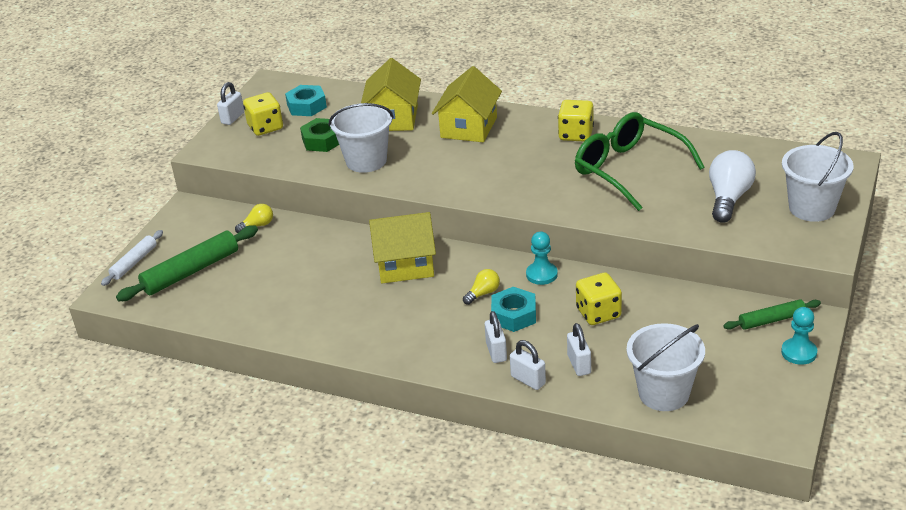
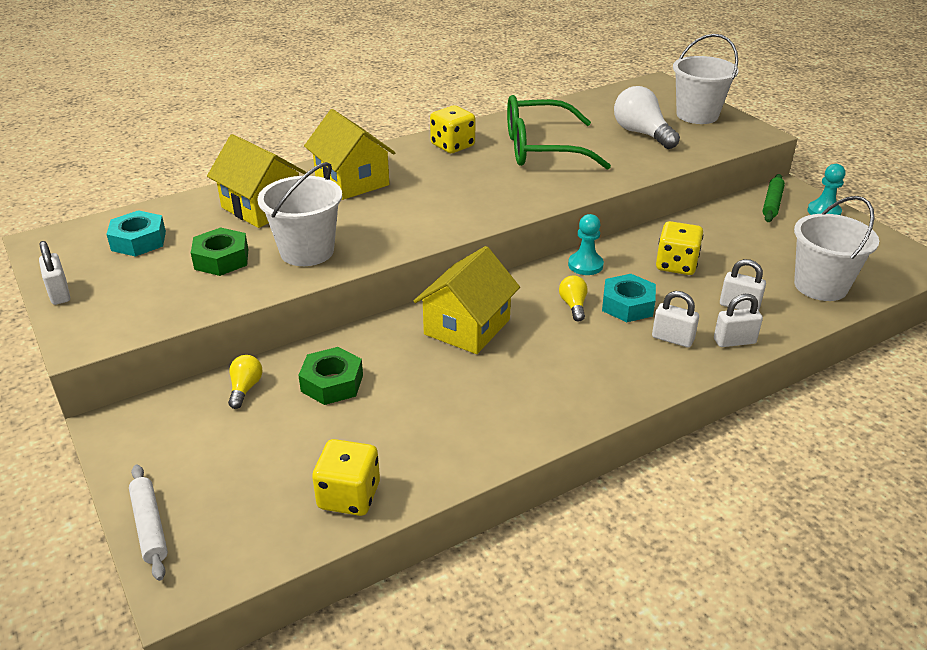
camera: 55 degrees left, 0 degrees up
green rolling pin [116,226,258,301] -> none
yellow dice [243,92,283,136] -> yellow dice moved to [312,439,380,516]
none -> green nut [298,347,363,405]

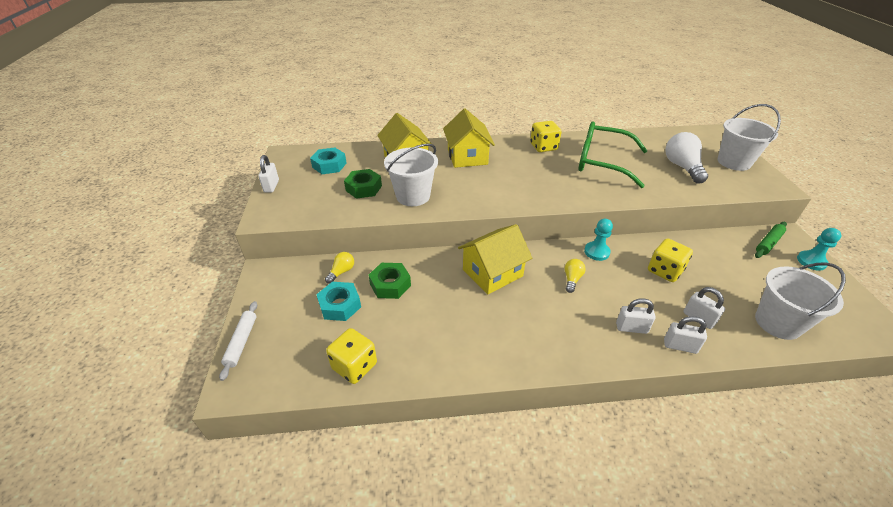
camera: 25 degrees right, 5 degrees up
turquoise nut [602,274,656,322] -> turquoise nut moved to [316,282,361,321]
white padlock [652,291,699,348] -> white padlock turned 45 degrees counterclockwise [616,298,656,334]

